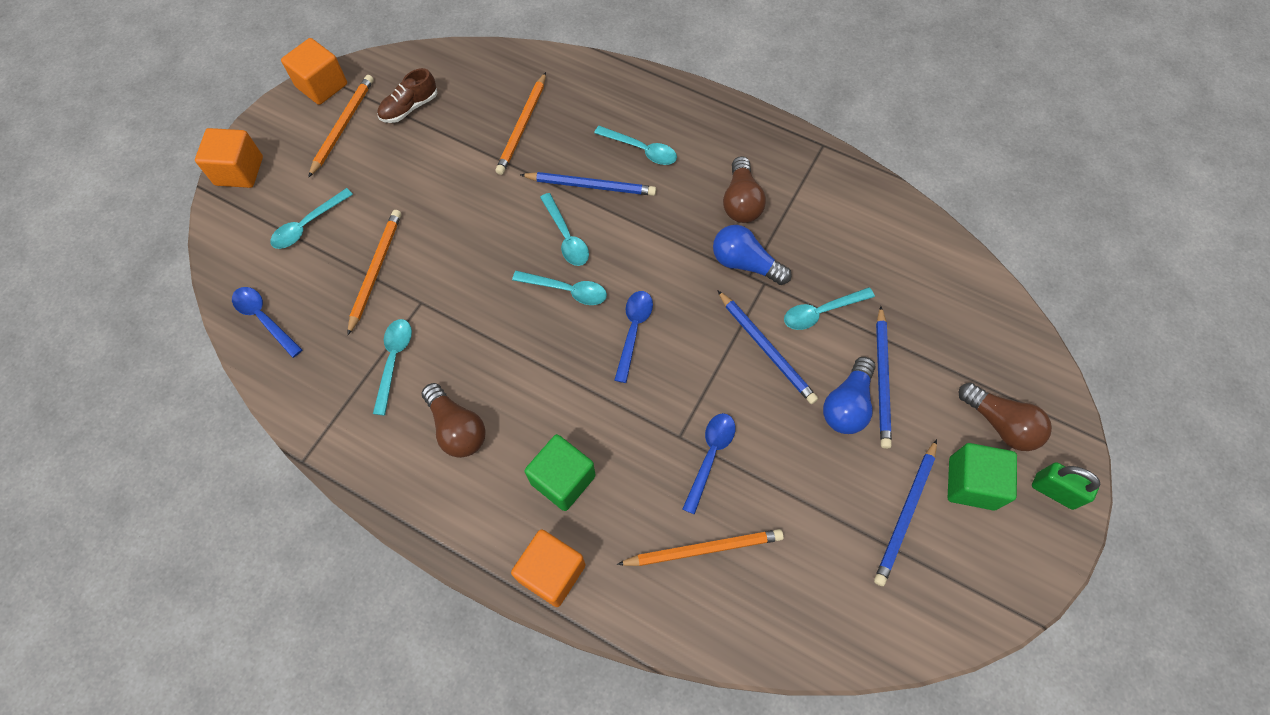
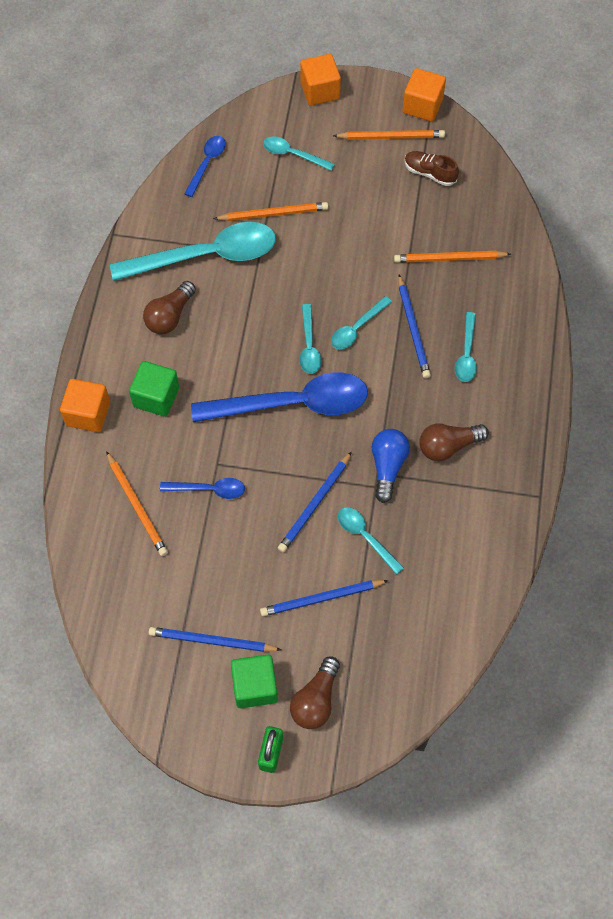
camera: 70 degrees right, 0 degrees up
turquoise spoon [373,319,412,415] -> turquoise spoon [110,222,276,281], size x2.13
blue spoon [614,291,653,383] -> blue spoon [191,372,368,422], size x2.13
blue light bulb [823,357,876,434] -> none

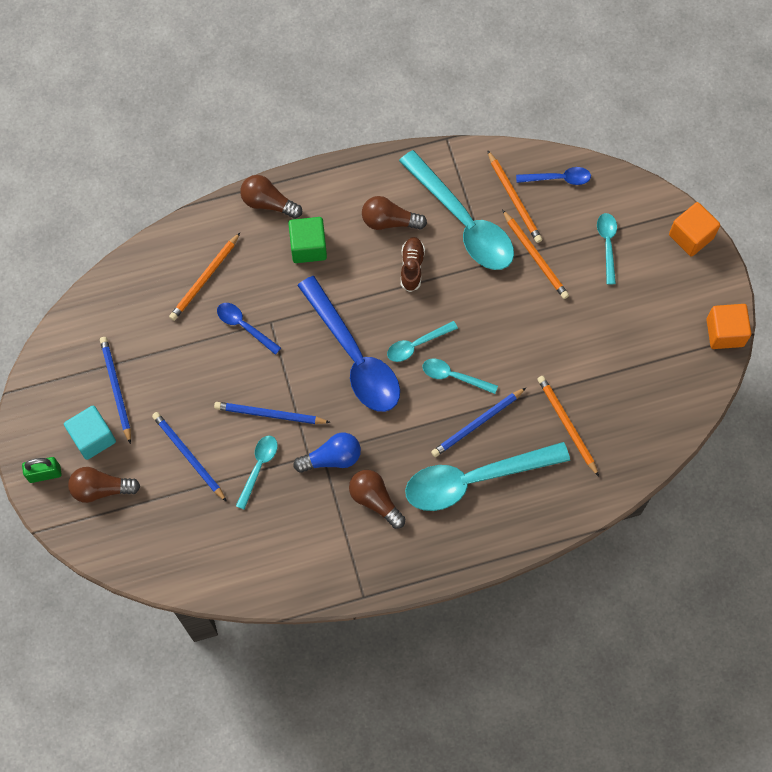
camera: 65 degrees right, 5 degrees up
orange cube [60,379,110,432] -> brown light bulb [240,175,302,219]
blue spoon [160,478,245,499] -> blue spoon turned 150 degrees clockwise [217,303,281,355]
green cube [231,654,278,708] -> turquoise cube [64,406,116,460]
orange pencil [333,130,445,140] -> orange pencil moved to [487,150,542,243]
brown shoe [405,151,459,186] -> brown shoe moved to [401,237,425,292]
turquoise spoon [455,312,477,382] -> turquoise spoon [405,442,570,511], size x2.13

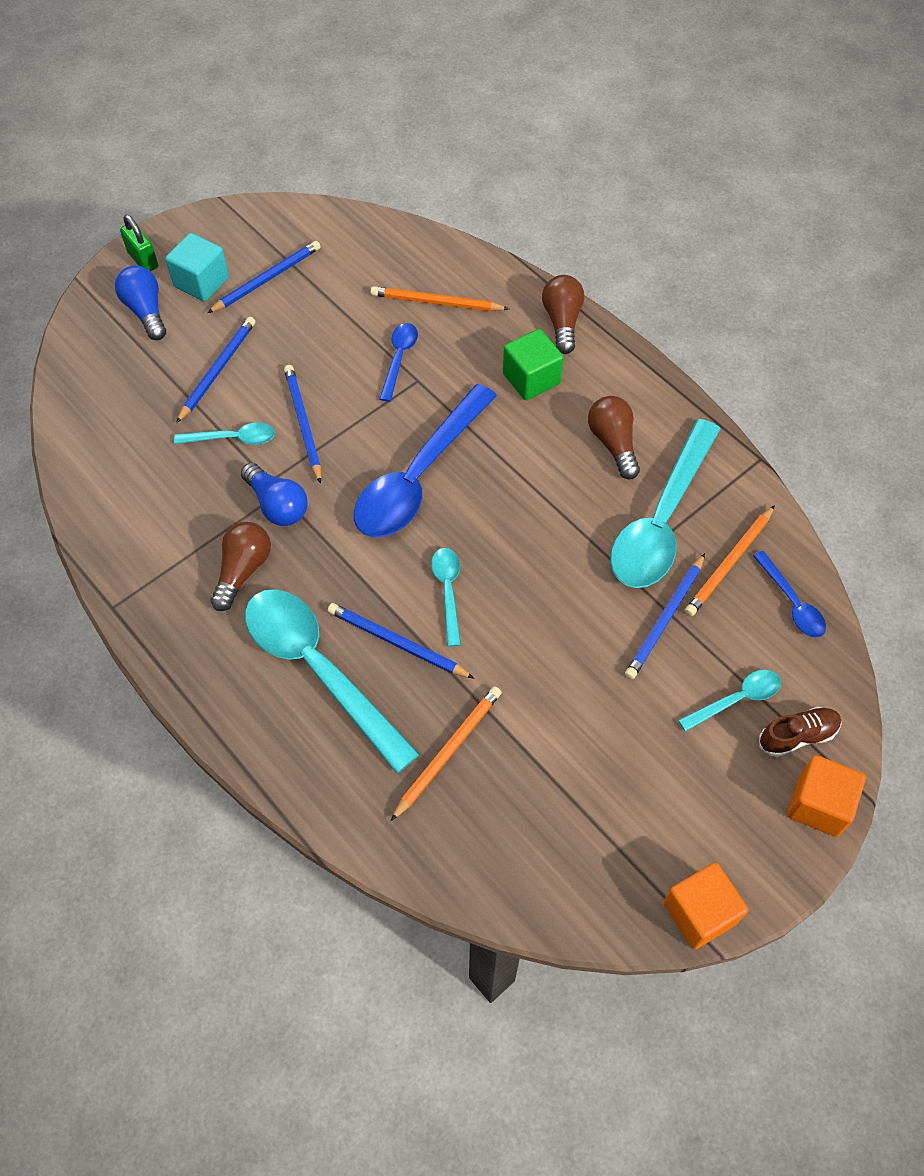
camera: 65 degrees right, 10 degrees down
brown light bulb [68,467,140,503] -> blue light bulb [115,266,166,340]
turquoise spoon [387,321,458,362] -> none
brown shoe [401,237,425,292] -> brown shoe moved to [759,707,841,757]
orange pencil [502,210,569,299] -> blue pencil [625,553,705,680]

